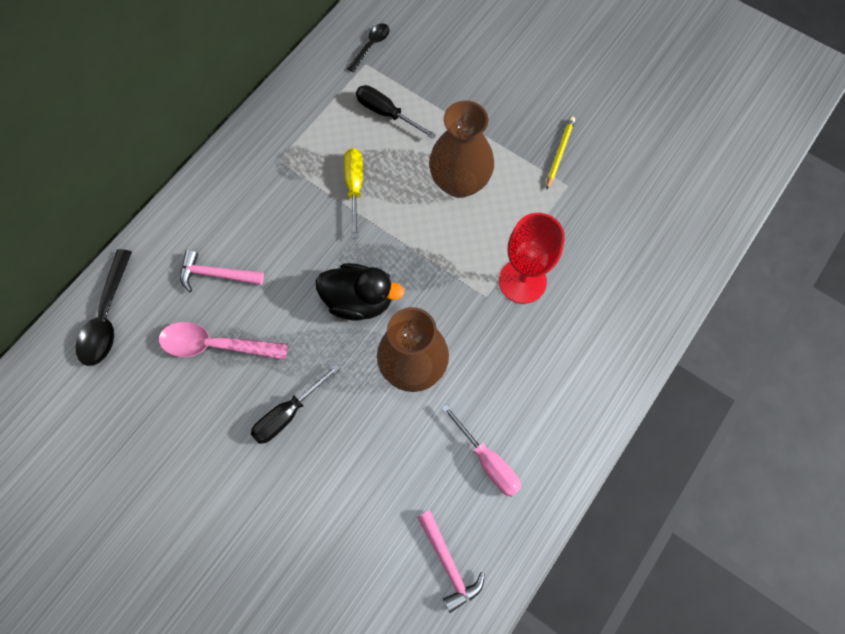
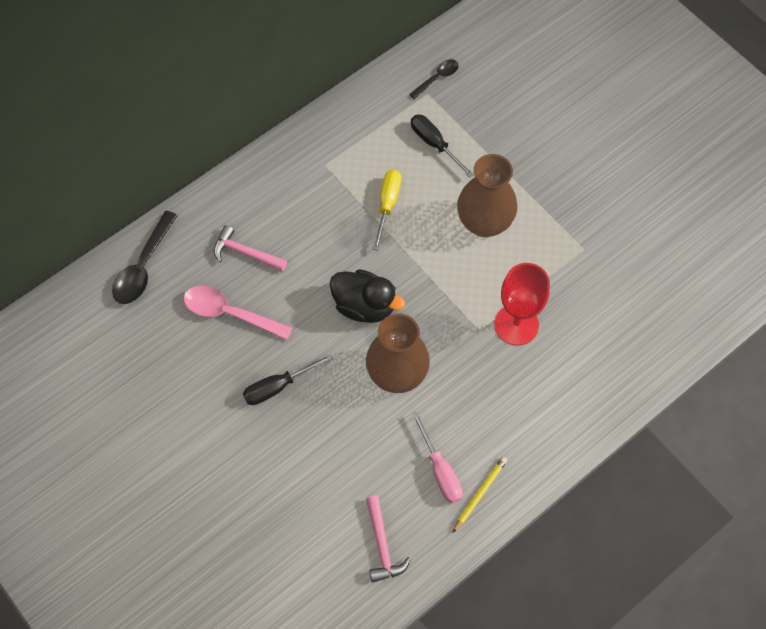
camera: 15 degrees right, 5 degrees down
yellow pencil [546,117,575,190] -> yellow pencil moved to [453,457,507,533]

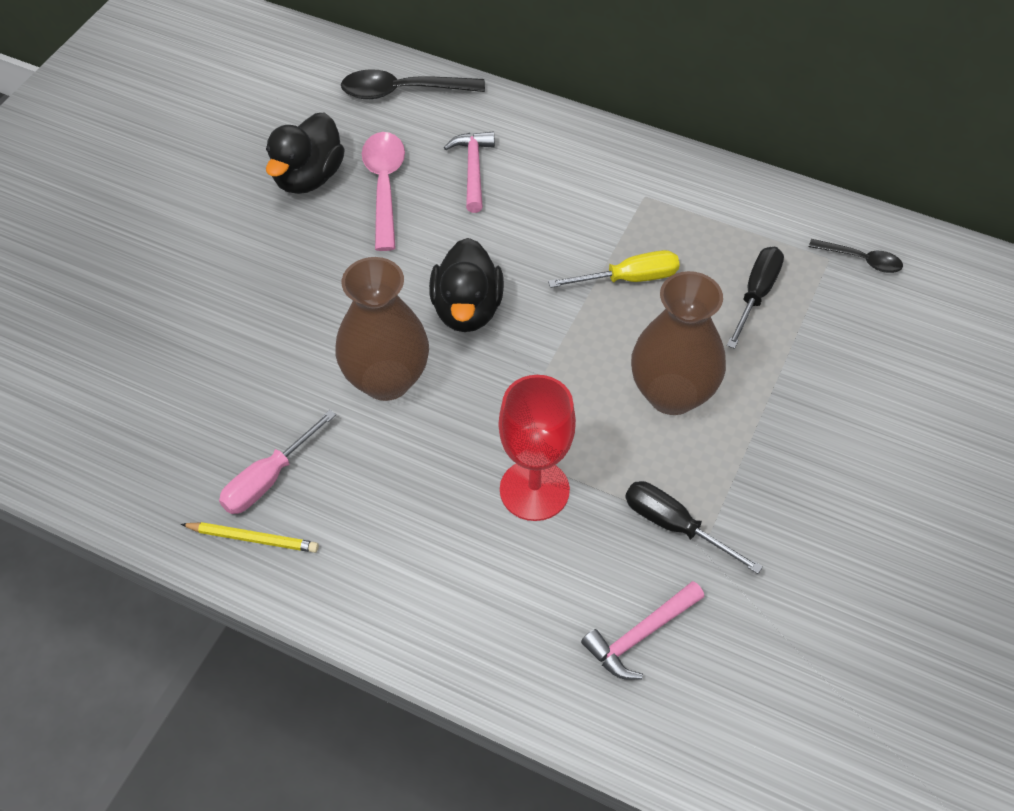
camera: 65 degrees right, 10 degrees down
black screwdriver [243,354,333,405] -> black screwdriver moved to [625,481,763,574]
pink hammer [366,496,411,583] -> pink hammer moved to [581,581,704,680]
none -> black duck [266,112,345,194]

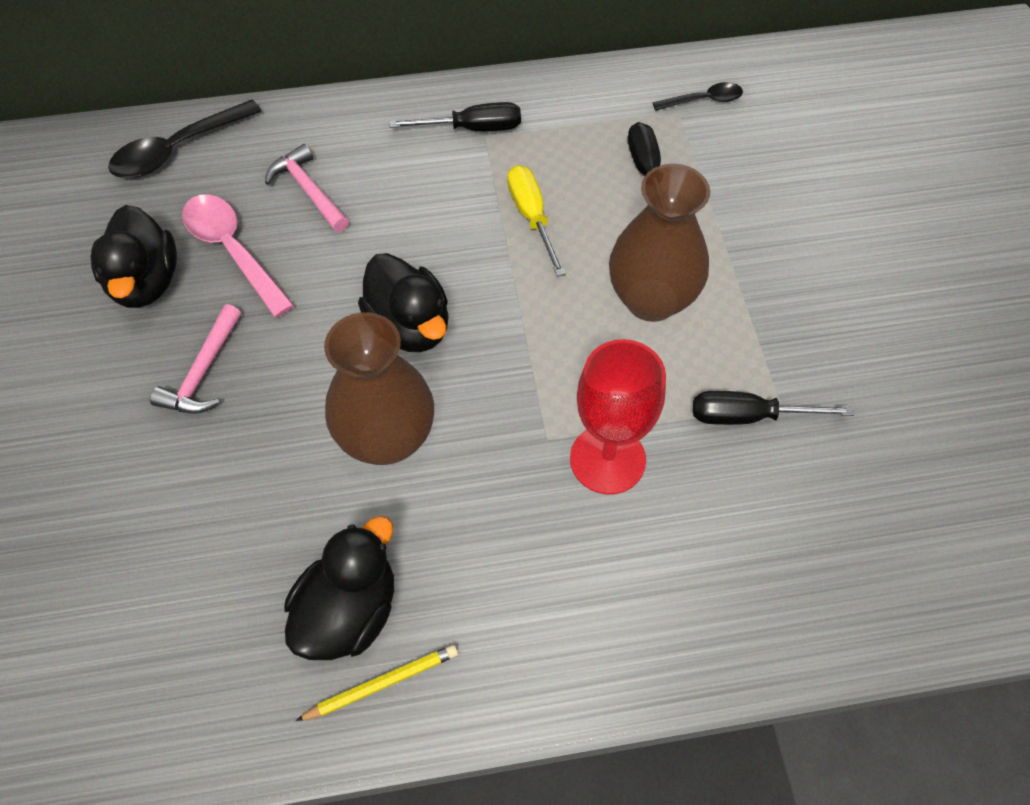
camera: 35 degrees left, 5 degrees up
pink screwdriver [219,410,336,514] -> black duck [284,516,394,660]
yellow screwdriver [548,250,680,288] -> yellow screwdriver turned 60 degrees counterclockwise [507,165,566,277]
pink hammer [581,581,704,680] -> pink hammer moved to [150,304,241,413]
none -> black screwdriver [389,102,521,131]

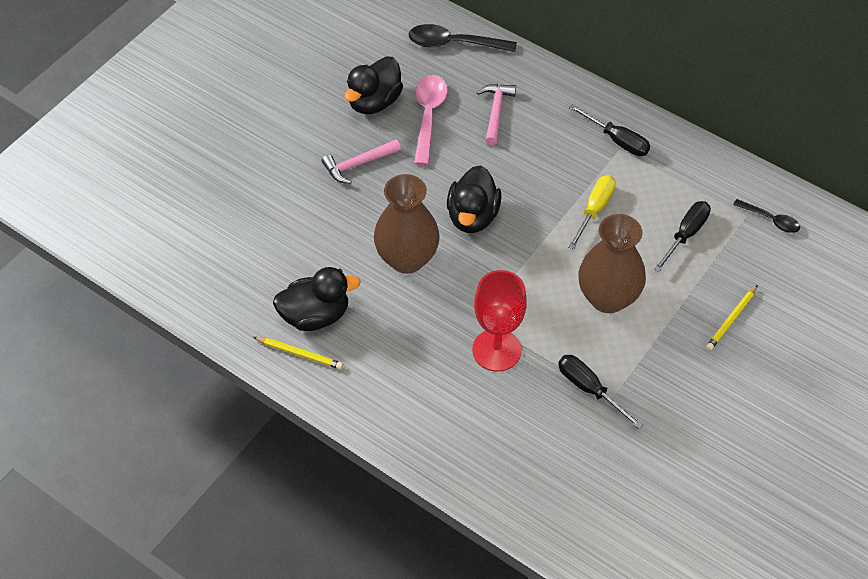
camera: 45 degrees right, 5 degrees down
none -> yellow pencil [706,285,758,351]

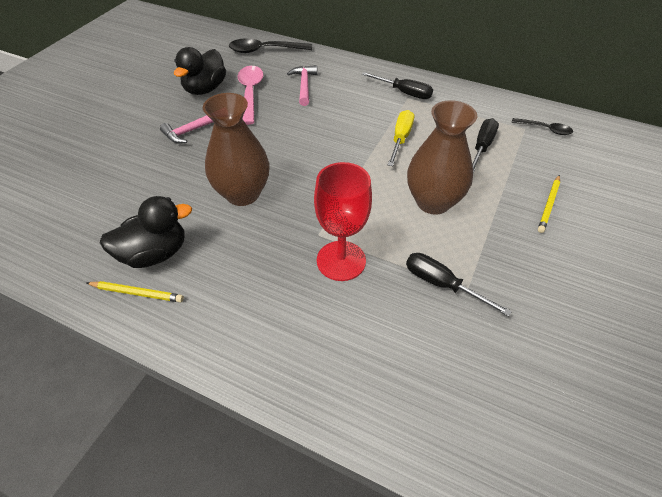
camera: 10 degrees left, 5 degrees down
black duck [447,165,502,233] -> none

